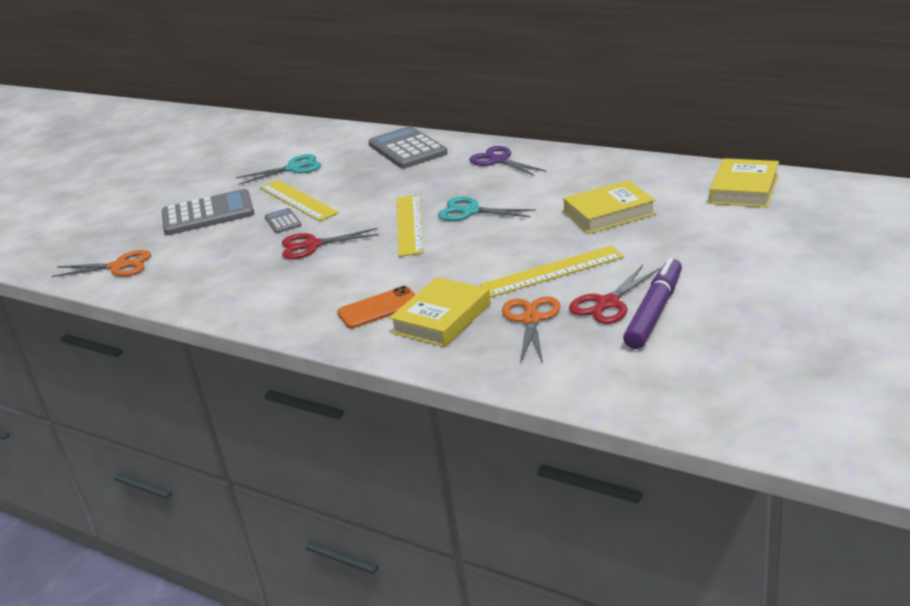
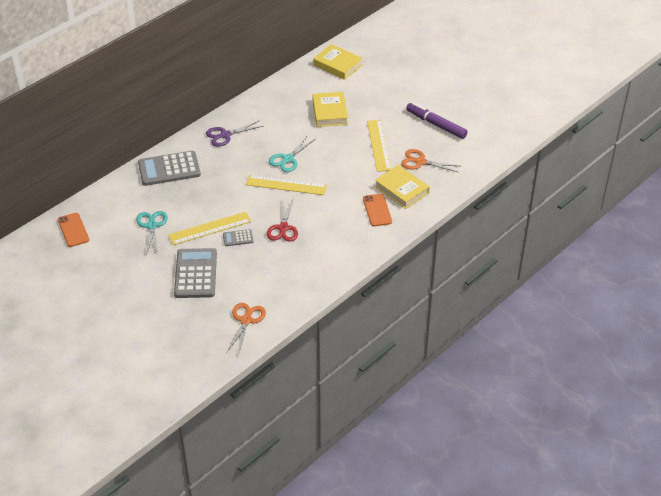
camera: 80 degrees left, 15 degrees up
red scissors [569,265,660,324] -> none
none -> orange phone [58,213,89,247]

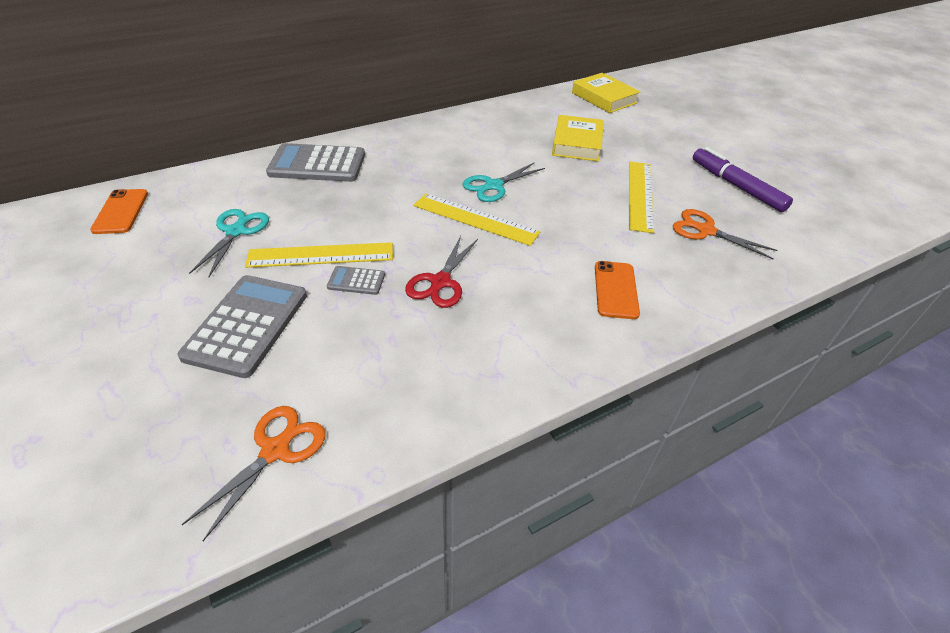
camera: 15 degrees right, 0 degrees up
purple scissors [206,121,263,147] -> none
yellow book [375,165,430,209] -> none

